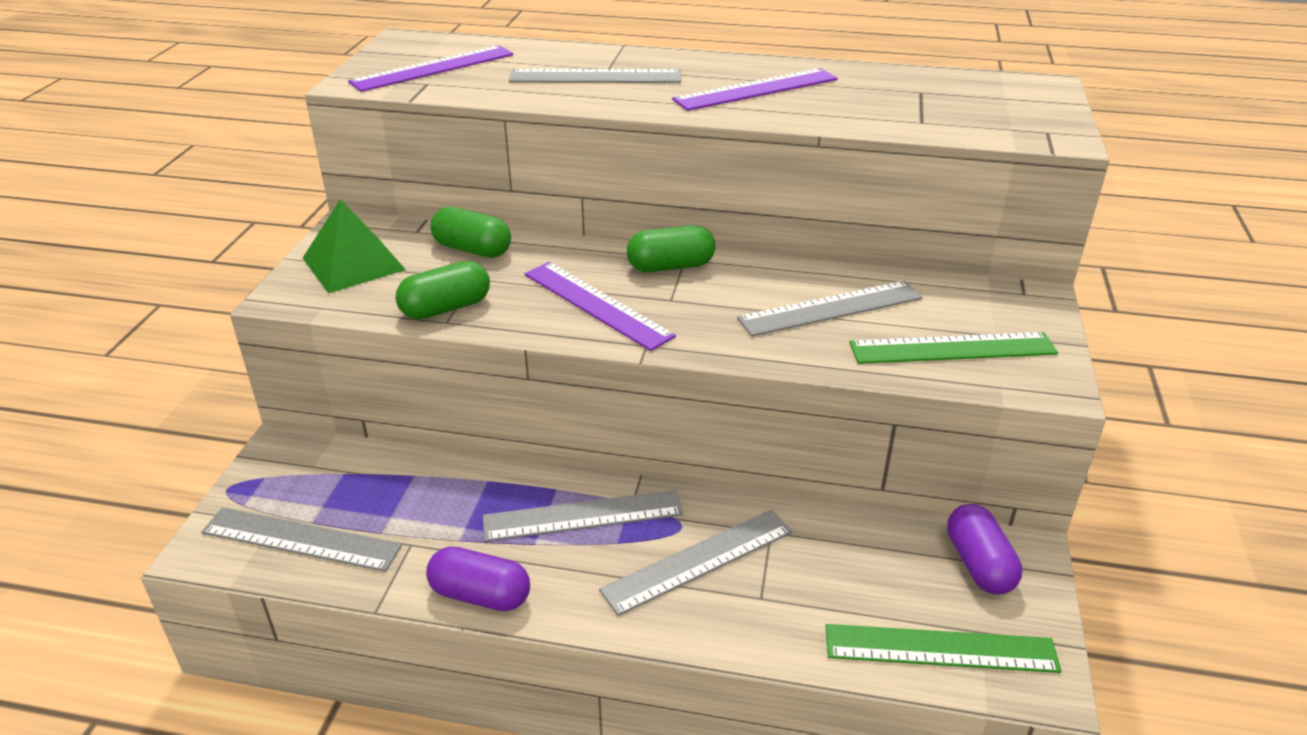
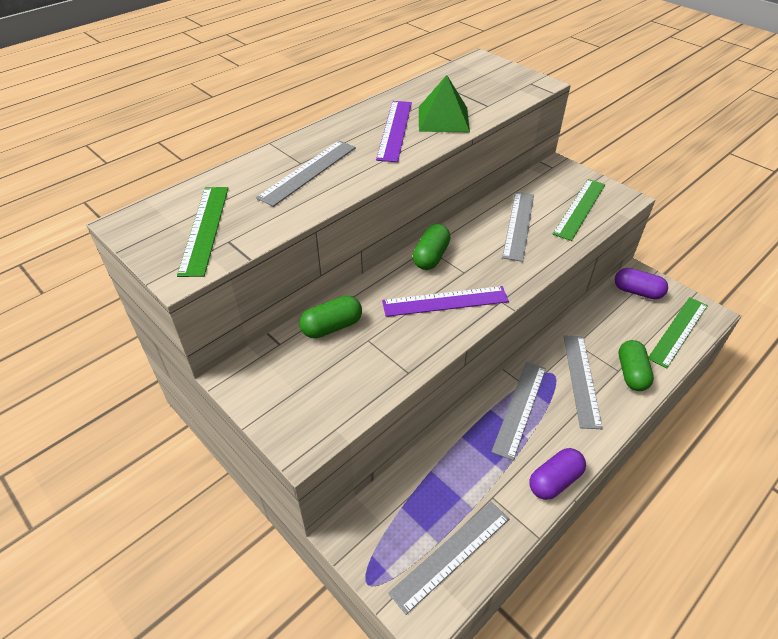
camera: 55 degrees left, 10 degrees up
green pyramid [303,199,406,293] -> green pyramid moved to [419,75,470,132]
purple ruler [348,45,514,92] -> green ruler [177,187,228,277]
green capsule [396,261,490,319] -> green capsule moved to [619,340,654,391]

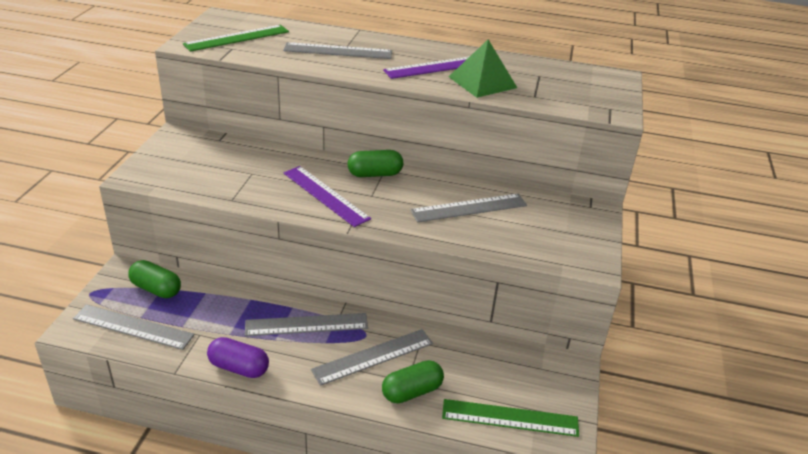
camera: 55 degrees right, 10 degrees down
green capsule [299,296,362,338] -> green capsule moved to [128,260,181,298]
green ruler [553,179,605,241] -> none
purple capsule [615,268,668,299] -> none

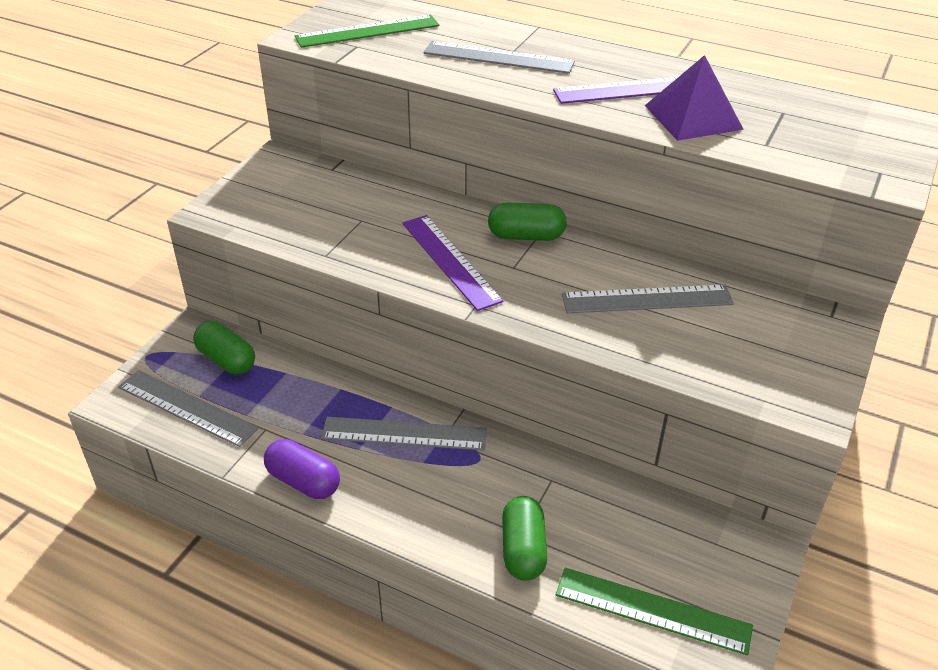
camera: 15 degrees right, 5 degrees up
grey ruler [311,329,433,386] -> none
green capsule [382,360,444,403] -> green capsule turned 75 degrees counterclockwise [502,496,547,581]
green pyramid [449,40,517,98] -> purple pyramid [645,55,744,141]

